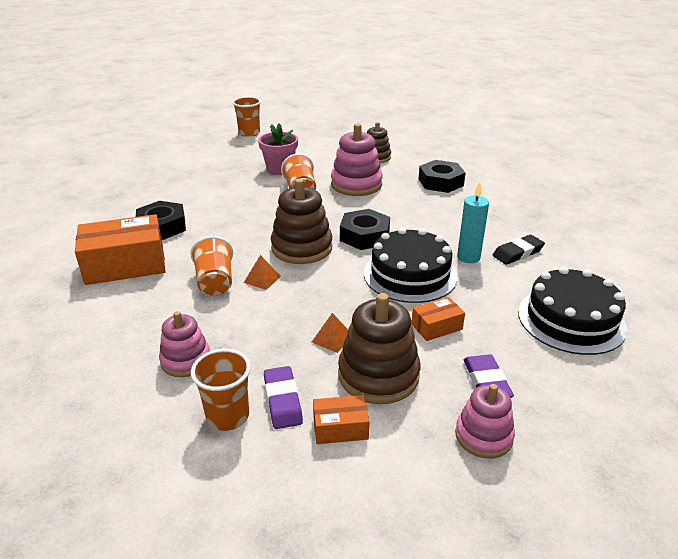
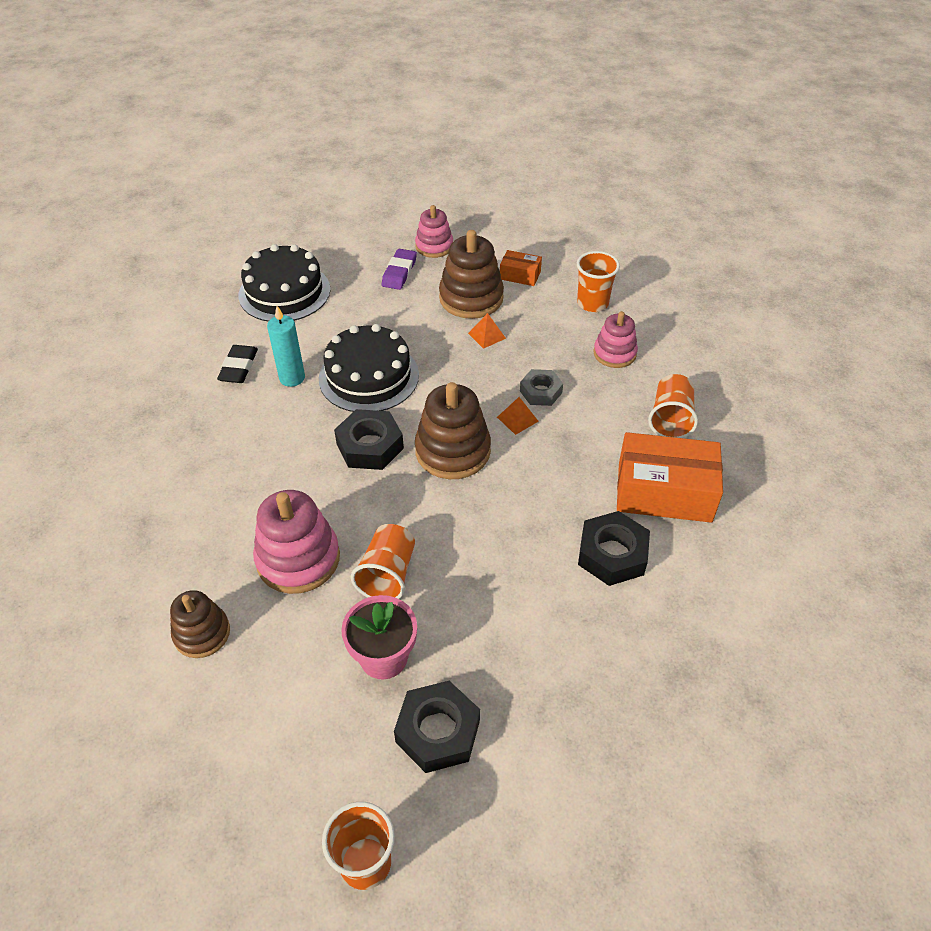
camera: 155 degrees left, 15 degrees up
orange cup [190,236,233,296] -> orange cup moved to [648,374,698,438]
purple eraser [264,366,303,429] -> none
orange box [411,297,465,341] -> none
black nut [419,160,465,193] -> black nut moved to [394,681,480,773]
black eraser [492,235,545,265] -> black eraser turned 75 degrees counterclockwise [217,345,258,383]
none -> grey nut [520,369,563,406]

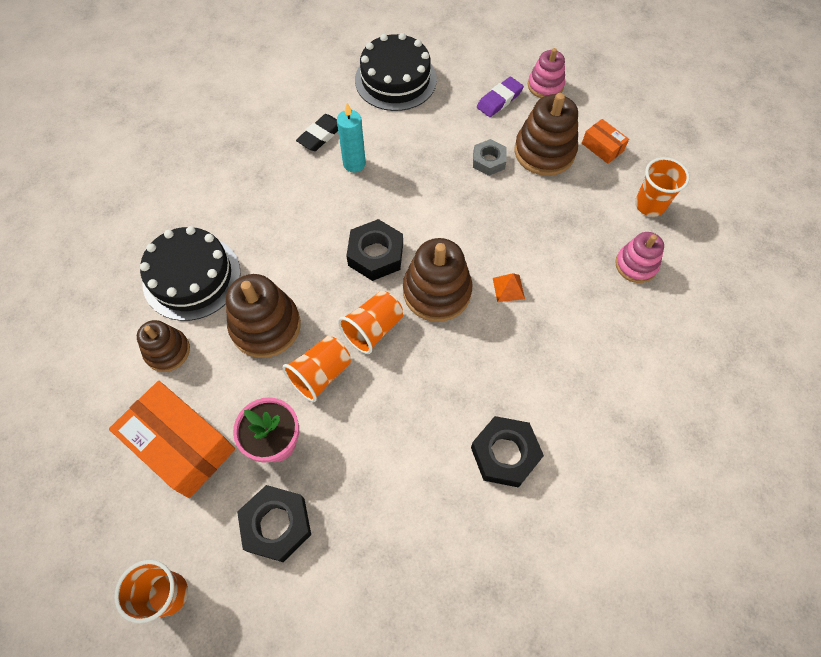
camera: 30 degrees right, 15 degrees up
pink stacking toy [253,490,340,594] -> brown stacking toy [226,274,301,358]
black cake [319,324,419,412] -> black cake moved to [140,226,241,321]
orange pyramid [468,313,506,349] -> none
grey nut [520,369,563,406] -> grey nut moved to [473,139,506,176]
orange box [617,432,723,523] -> orange box moved to [109,381,235,498]
orange cup [648,374,698,438] -> orange cup moved to [338,291,403,354]

